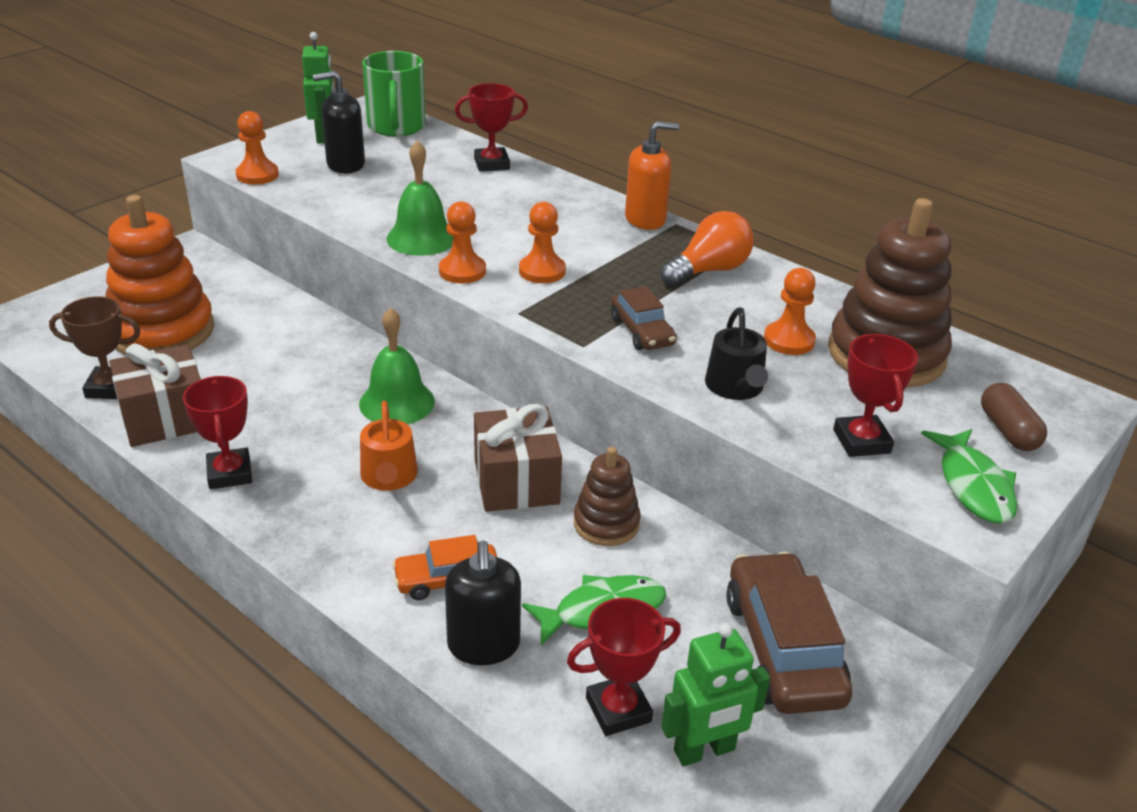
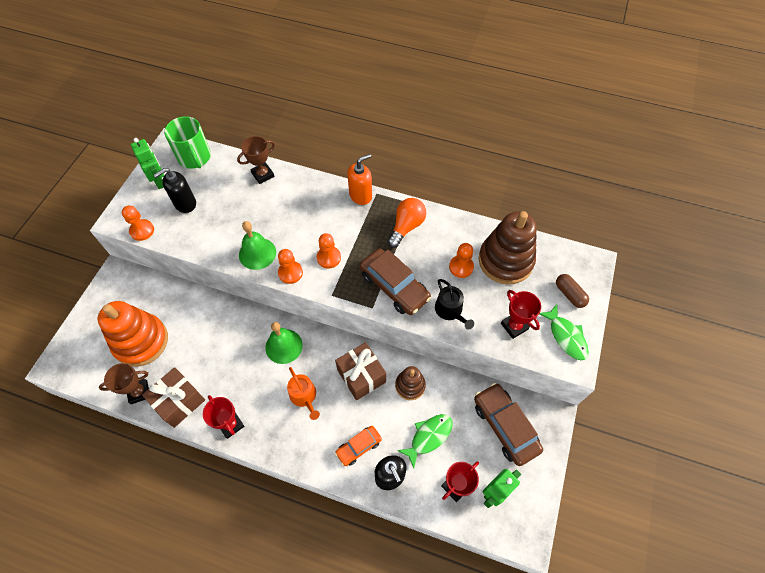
camera: 20 degrees left, 25 degrees up
red trophy [455,83,528,172] -> brown trophy [237,136,275,184]
brown car [611,286,677,350] -> brown car [360,248,431,315], size x1.74

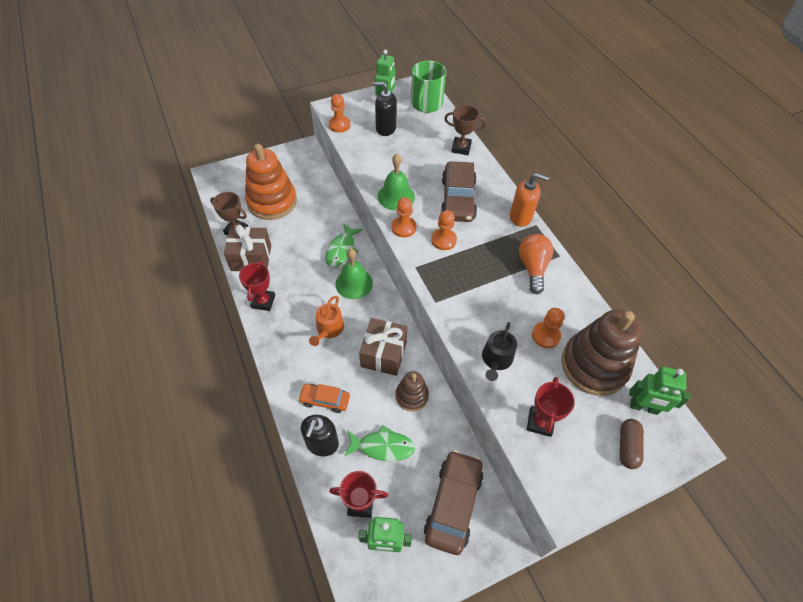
camera: 45 degrees right, 5 degrees down
brown car [360,248,431,315] -> brown car moved to [441,161,477,222]
orange light bulb [388,198,426,248] -> orange light bulb turned 75 degrees counterclockwise [519,234,554,294]
green fish [539,304,589,360] -> green fish moved to [325,224,362,267]
none -> green robot [629,367,690,415]

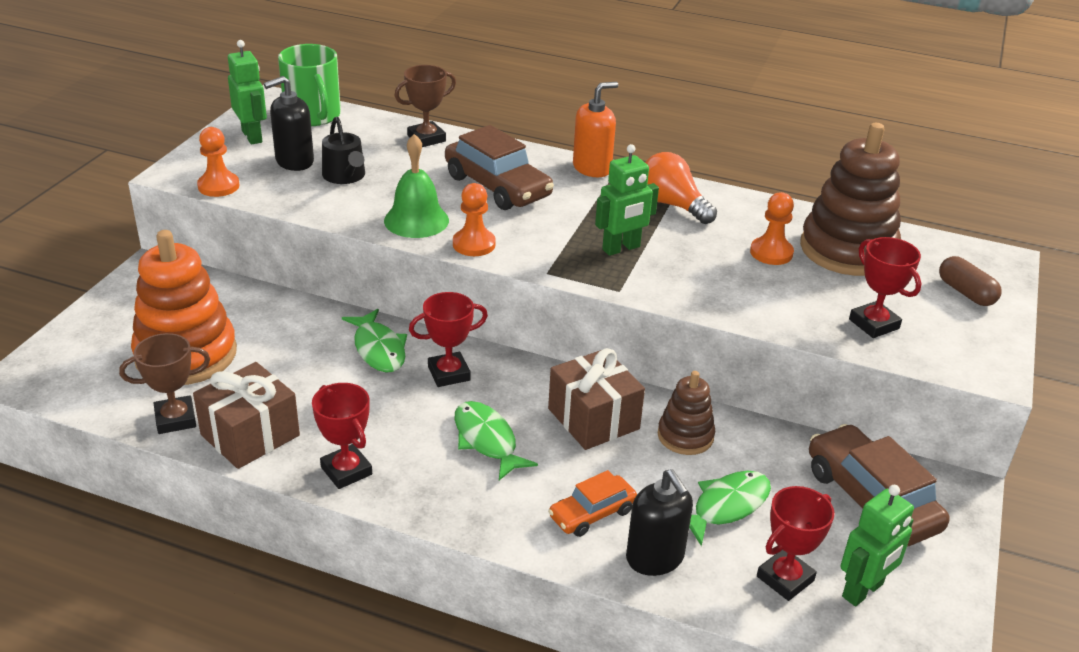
camera: 45 degrees left, 20 degrees down
orange watering can [309,296,344,346] -> green fish [455,401,538,480]
green bell [335,249,373,299] -> red trophy [409,292,488,387]
orange pawn [431,210,457,250] -> none
black watering can [482,322,517,381] -> black watering can moved to [322,117,365,184]
green robot [629,367,690,415] -> green robot moved to [595,144,659,256]

